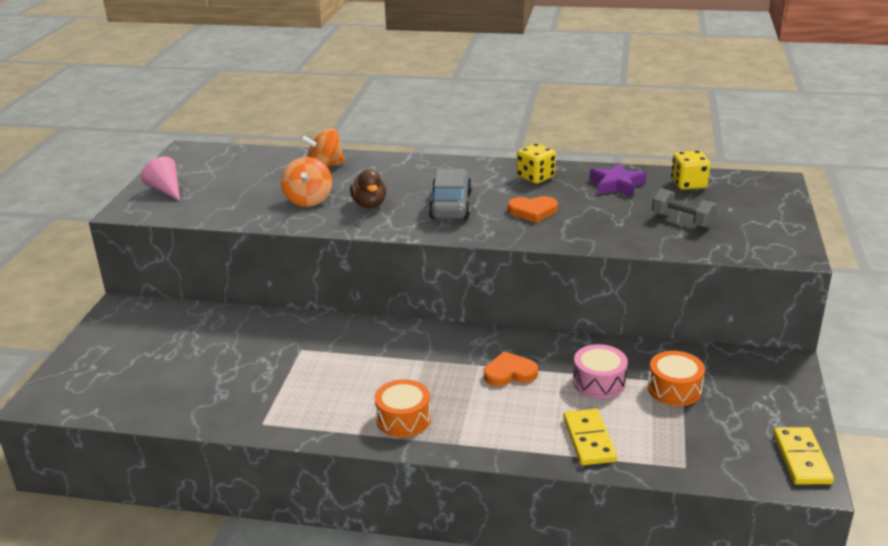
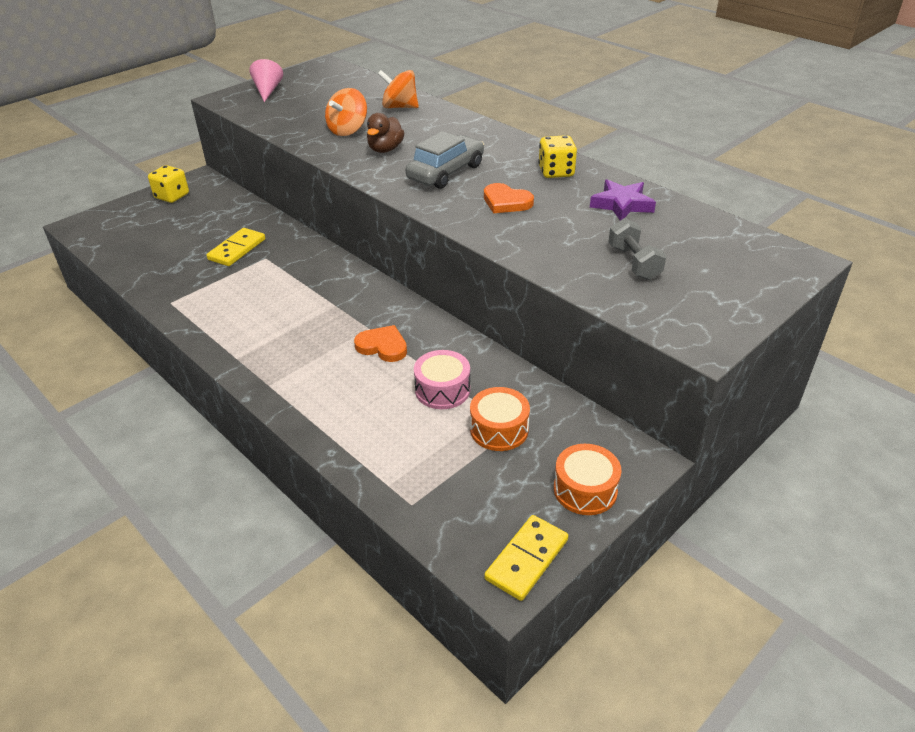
camera: 35 degrees right, 10 degrees up
orange drum [375,379,431,437] -> orange drum moved to [554,444,622,515]
yellow domino [563,409,617,465] -> yellow domino moved to [206,228,265,266]
yellow dice [671,151,710,190] -> yellow dice moved to [148,165,189,203]

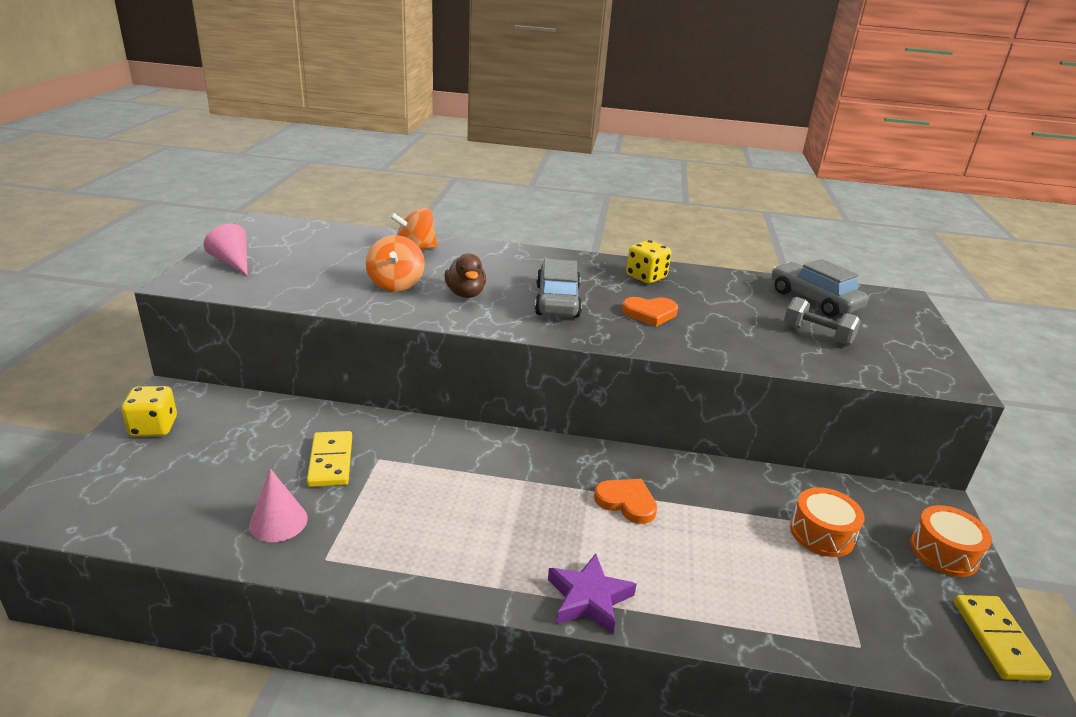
camera: 40 degrees left, 10 degrees down
orange heart [354,325,407,362] -> orange heart turned 45 degrees clockwise [594,479,657,524]
pink drum [414,350,470,409] -> none
purple star [590,179,656,220] -> purple star moved to [548,553,637,634]
none -> pink cone [249,469,308,542]
none -> grey car [771,259,868,317]

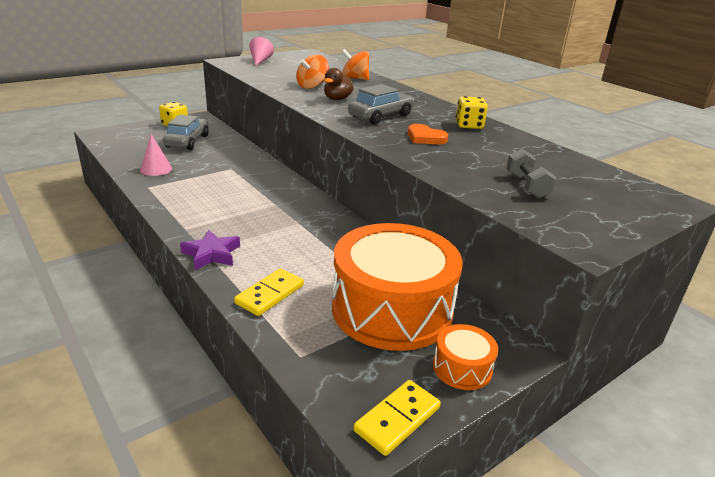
camera: 45 degrees right, 0 degrees up
yellow domino [307,431,352,487] -> yellow domino moved to [234,268,304,316]
orange heart [594,479,657,524] -> none
grey car [771,259,868,317] -> grey car moved to [163,115,209,150]
orange drum [790,487,865,557] -> orange drum [332,223,462,351], size x2.32

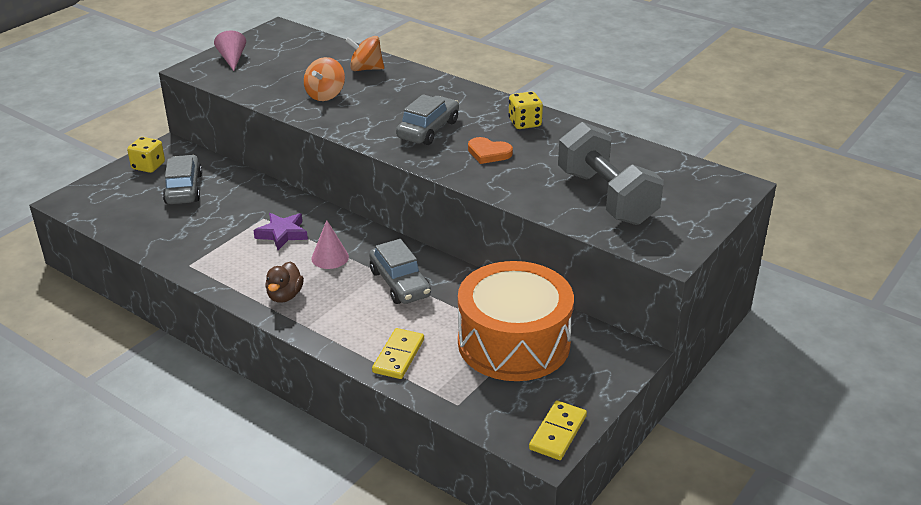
camera: 15 degrees left, 5 degrees up
pink cone [140,134,172,176] -> pink cone moved to [311,220,349,269]
purple star [180,230,240,270] -> purple star moved to [253,213,308,250]
brown duck [324,68,354,100] -> brown duck moved to [265,261,304,303]
orange drum [433,324,498,390] -> none
grey dumbbell [506,149,556,198] -> grey dumbbell [558,122,664,225], size x2.10
none -> grey car [369,239,431,304]

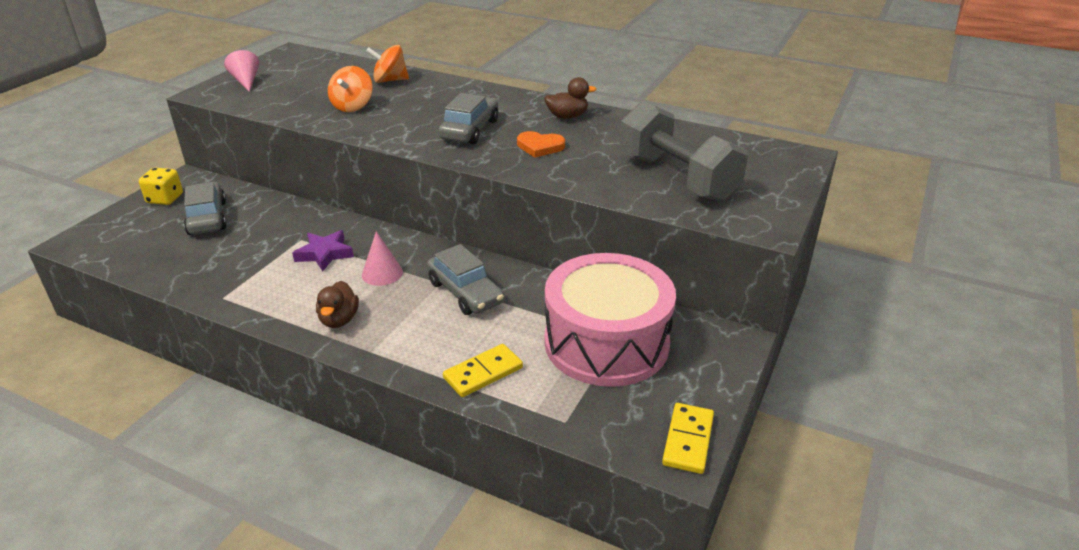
camera: 10 degrees left, 0 degrees up
yellow domino [372,328,424,379] -> yellow domino turned 45 degrees clockwise [443,344,523,397]
orange drum [458,261,574,381] -> pink drum [544,253,676,387]
yellow dice [508,91,543,129] -> brown duck [544,77,596,119]

